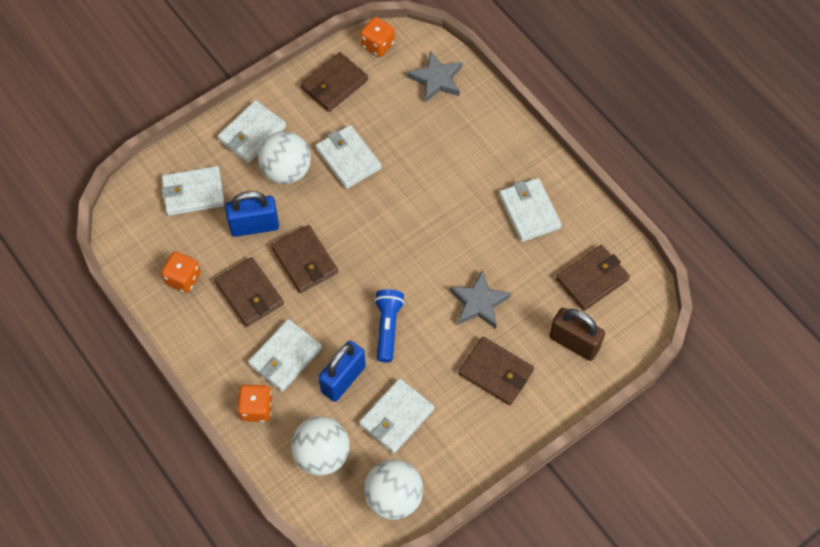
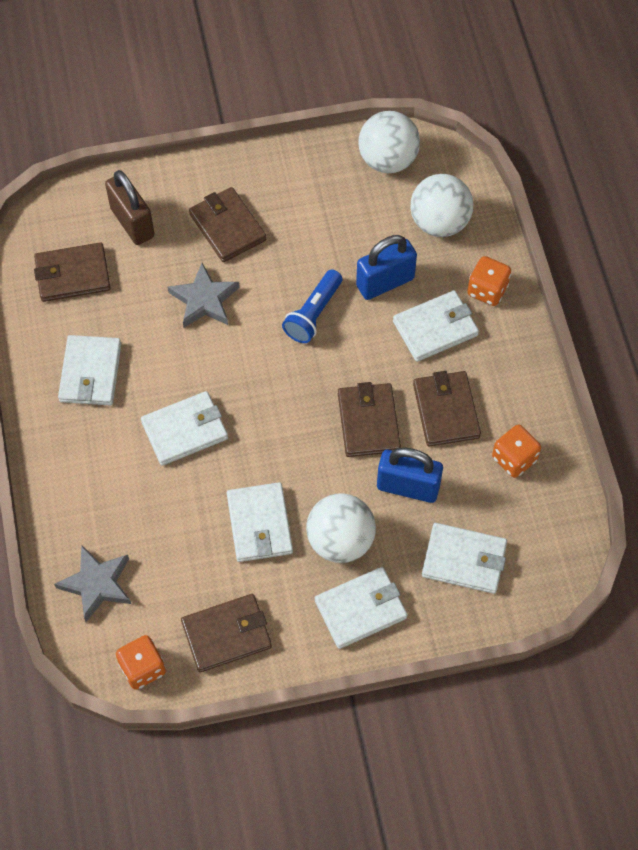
camera: 155 degrees left, 0 degrees up
white wallet [359,378,434,453] -> white wallet moved to [141,391,228,466]

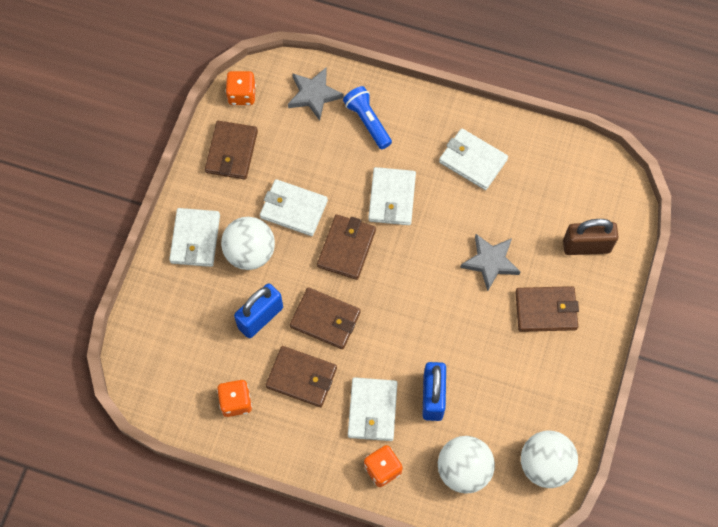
camera: 120 degrees right, 5 degrees up
brown wallet [34,242,111,302] -> brown wallet moved to [317,214,376,280]
blue flashlight [282,269,342,343] -> blue flashlight moved to [343,86,392,149]
white wallet [422,523,507,594] -> none

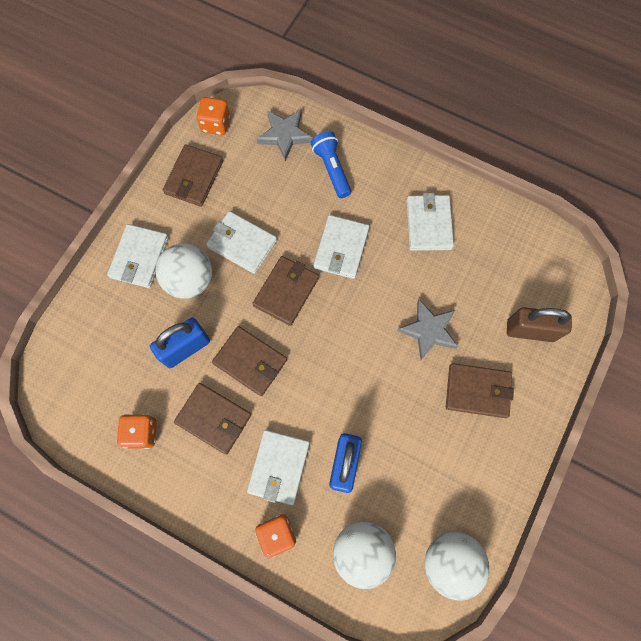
camera: 10 degrees right, 5 degrees up
white wallet [439,128,508,190] -> white wallet turned 45 degrees clockwise [406,193,454,251]

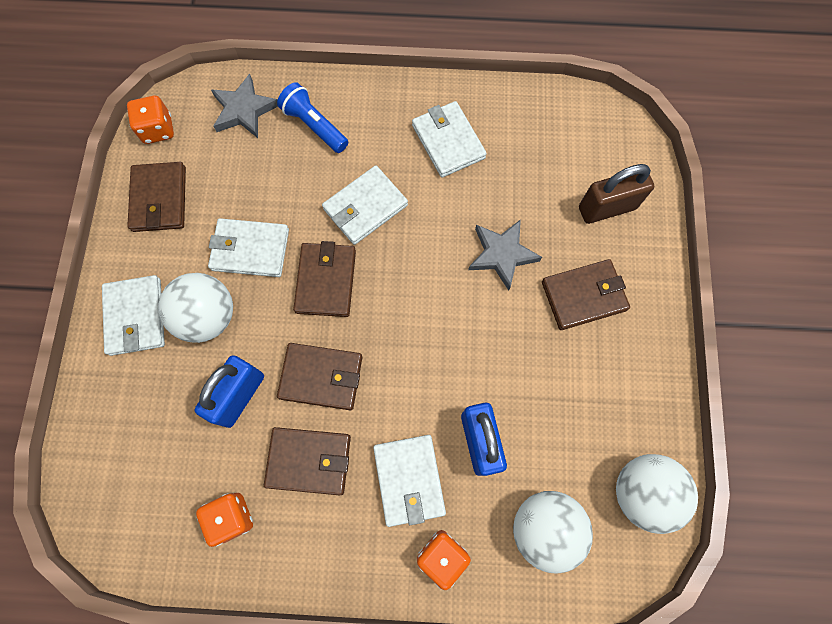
camera: 25 degrees left, 0 degrees up
white wallet [313,215,370,279] -> white wallet turned 60 degrees clockwise [322,165,408,245]

